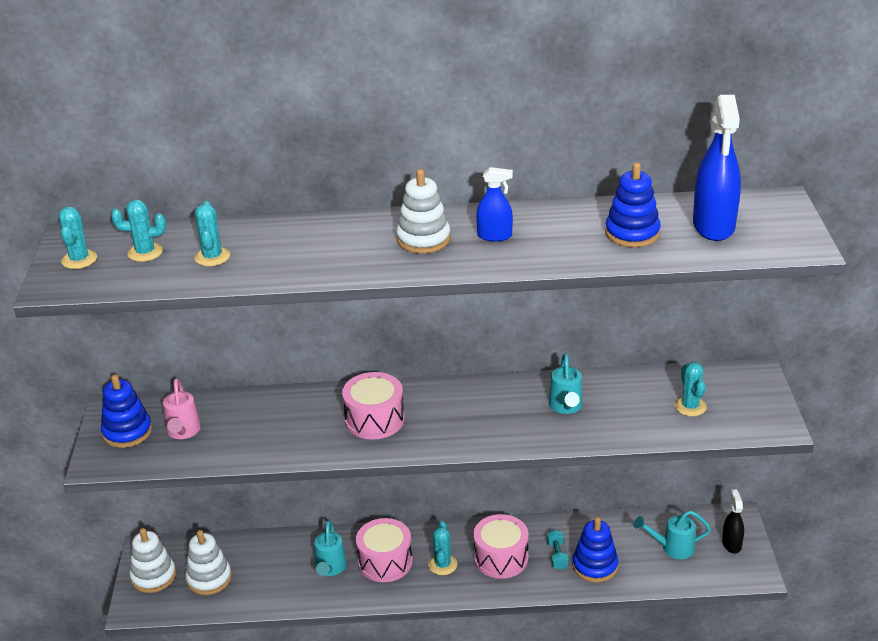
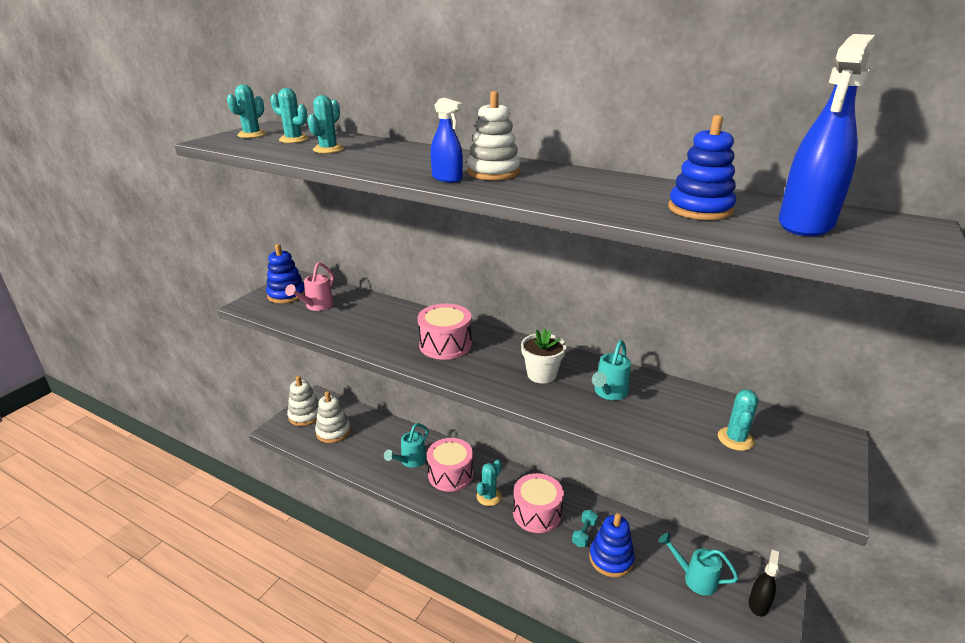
camera: 30 degrees right, 5 degrees down
blue spray bottle [476,167,513,241] -> blue spray bottle moved to [431,98,463,182]
none -> white flower pot [521,328,566,383]

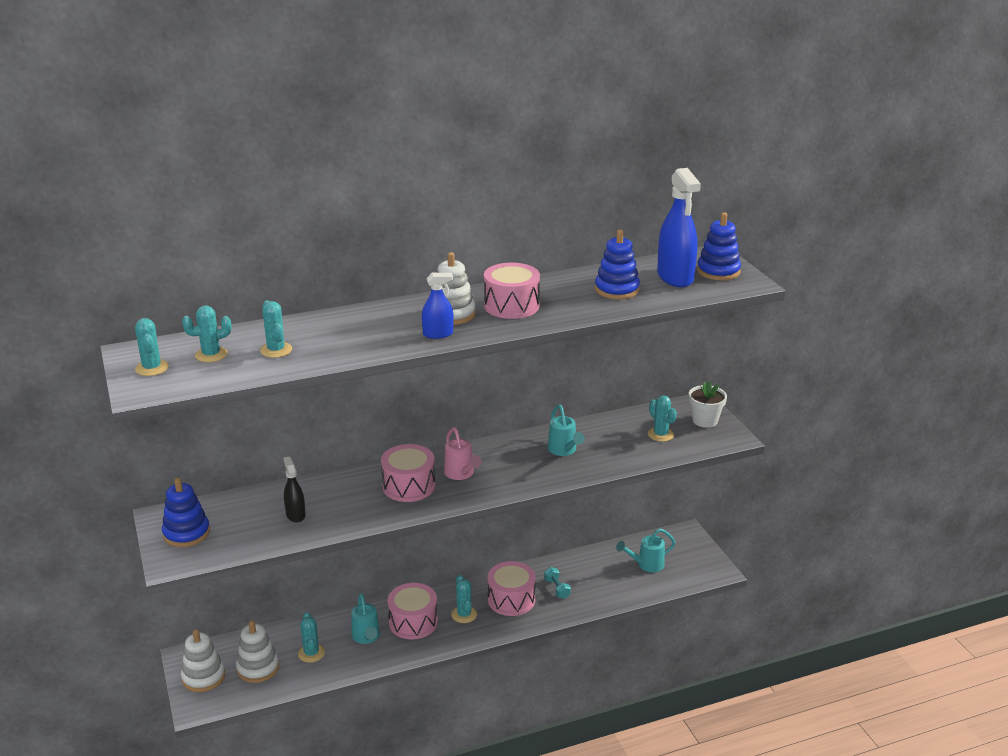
camera: 50 degrees left, 0 degrees up
pink watering can [285,262,334,311] -> pink watering can moved to [444,427,481,480]
white flower pot [521,328,566,383] -> white flower pot moved to [689,381,727,428]
blue stacking toy [589,513,634,577] -> blue stacking toy moved to [697,213,741,281]
black spray bottle [749,550,780,616] -> black spray bottle moved to [284,456,305,523]
none -> turquoise cactus [298,612,325,663]
none -> pink drum [484,263,540,319]

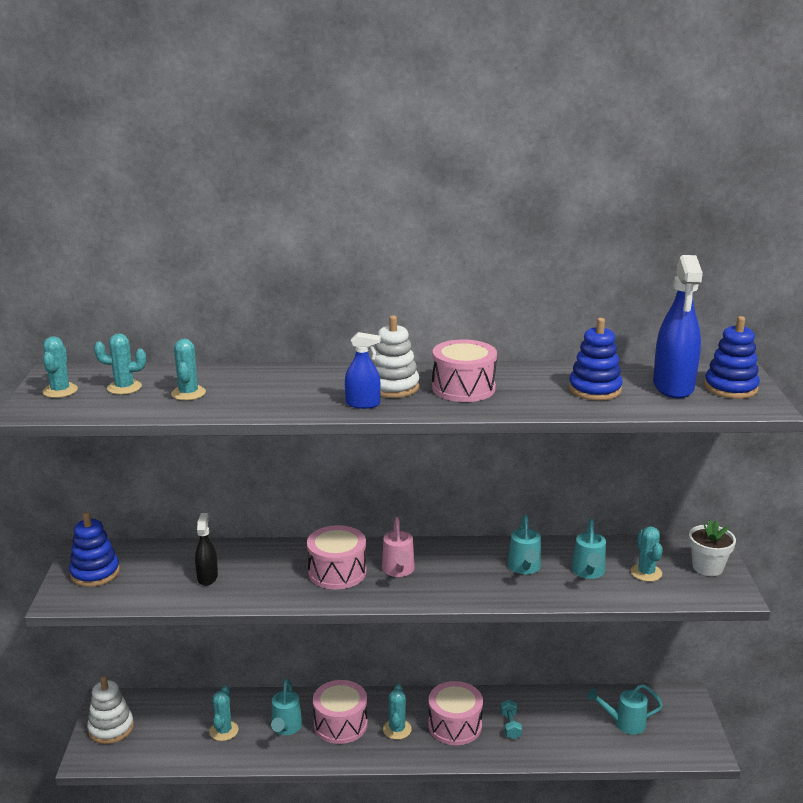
camera: 20 degrees right, 5 degrees down
white stacking toy [236,620,279,683] -> none
none -> turquoise watering can [572,519,606,579]

